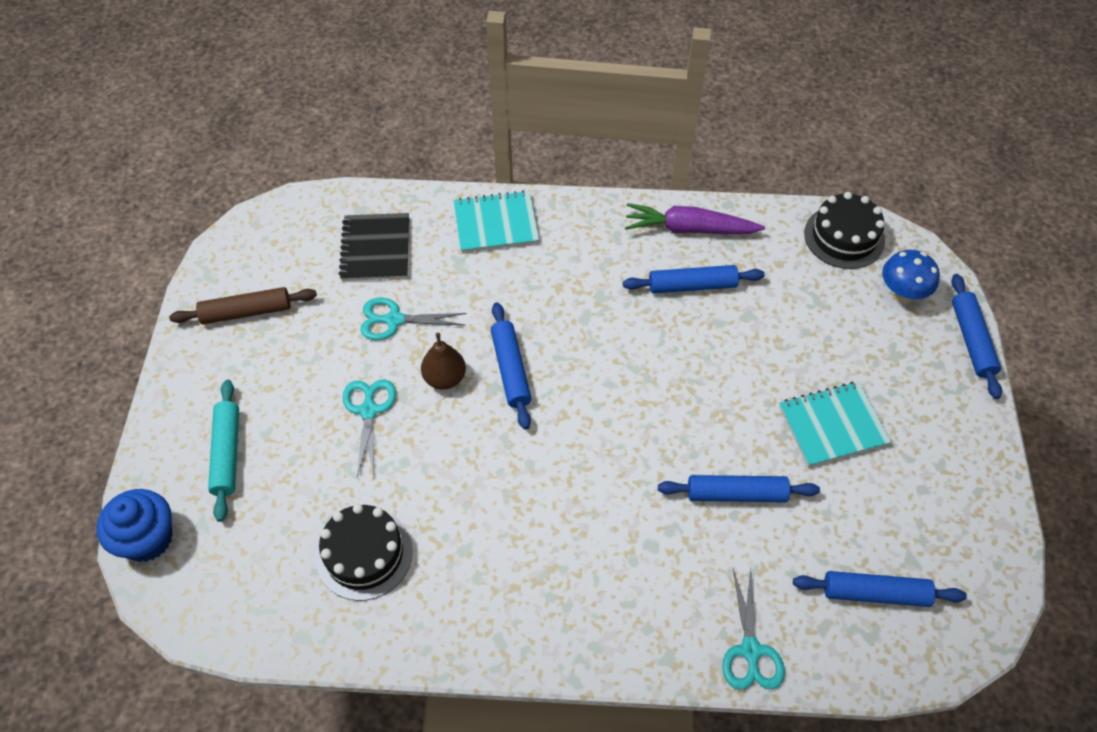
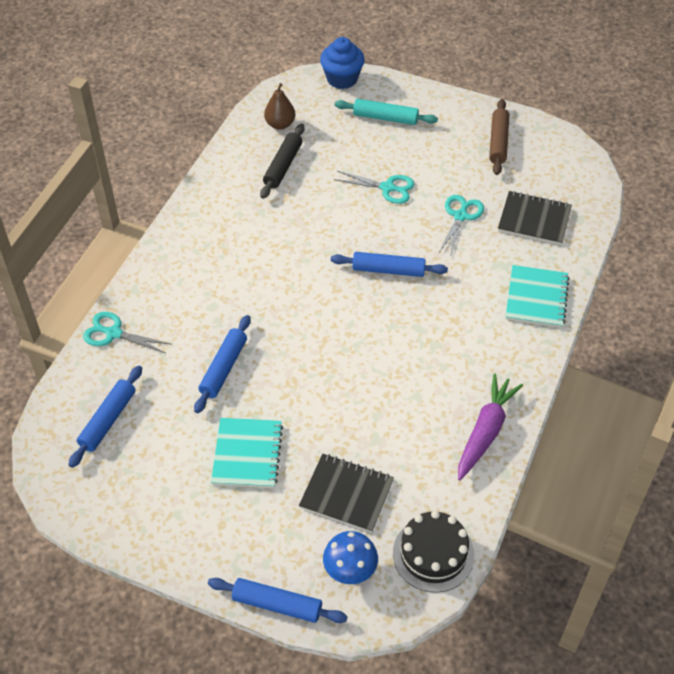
camera: 110 degrees right, 5 degrees down
black cake [316,504,413,601] -> black rolling pin [260,123,305,199]
brown pear [421,333,466,390] -> brown pear moved to [264,83,295,130]
blue rolling pin [623,265,765,293] -> none
none -> black notebook [299,454,394,533]

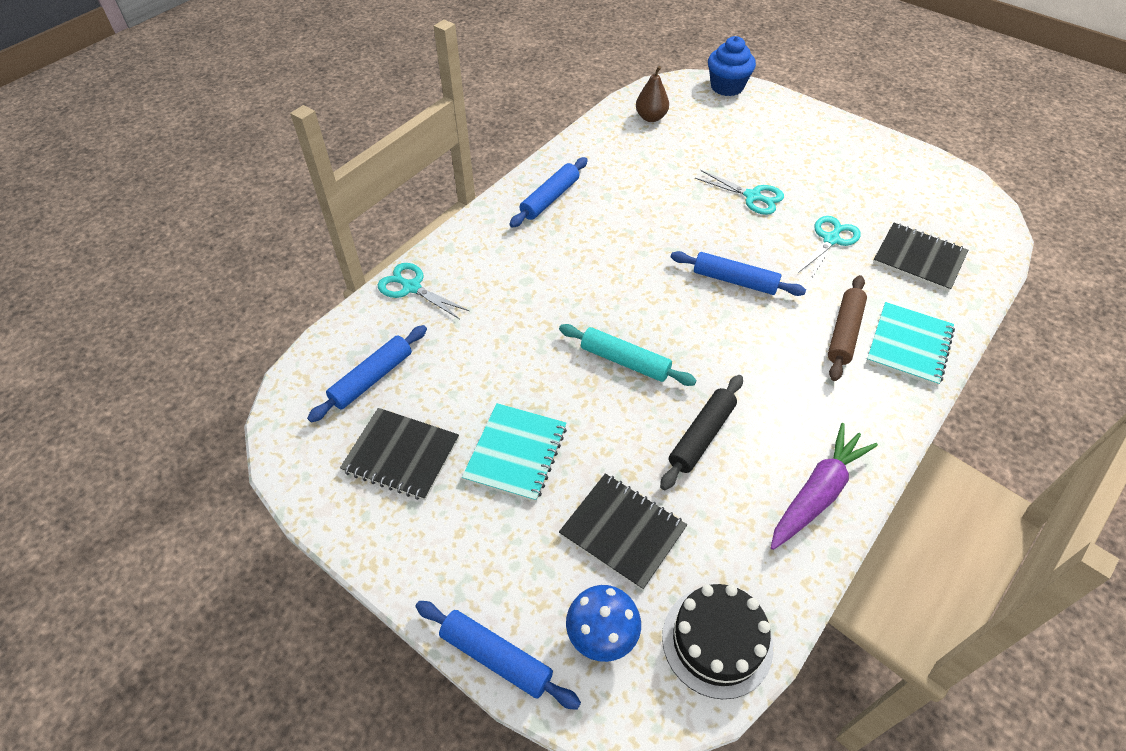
camera: 15 degrees right, 0 degrees up
blue rolling pin [194,315,251,413] -> blue rolling pin moved to [510,157,588,228]
black rolling pin [260,123,305,199] -> black rolling pin moved to [660,375,743,490]
turquoise rolling pin [335,99,438,125] -> turquoise rolling pin moved to [559,324,696,386]
brown rolling pin [489,99,509,175] -> brown rolling pin moved to [828,275,867,381]
none -> black notebook [340,408,459,500]

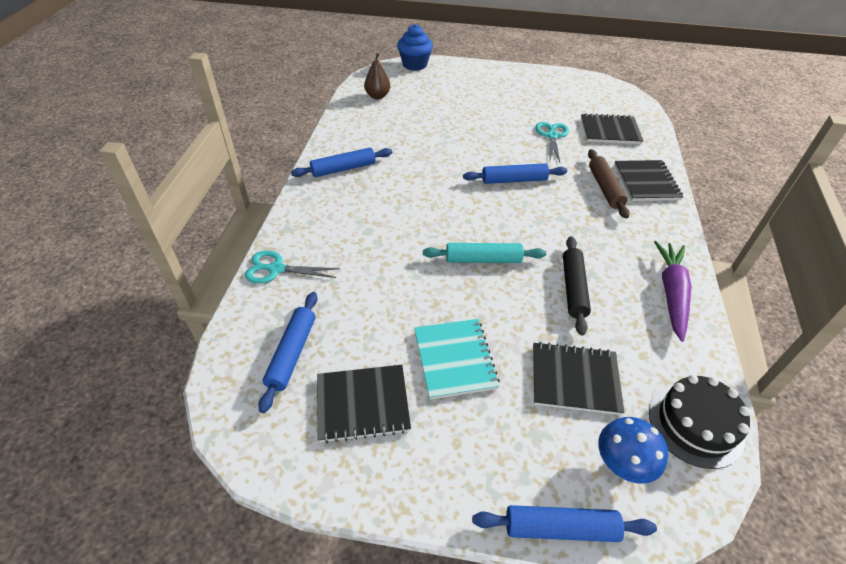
camera: 30 degrees left, 5 degrees down
blue rolling pin [510,157,588,228] -> blue rolling pin turned 60 degrees clockwise [291,148,392,177]
turquoise scissors [695,170,784,215] -> none
turquoise notebook [866,302,955,386] -> black notebook [614,160,683,201]

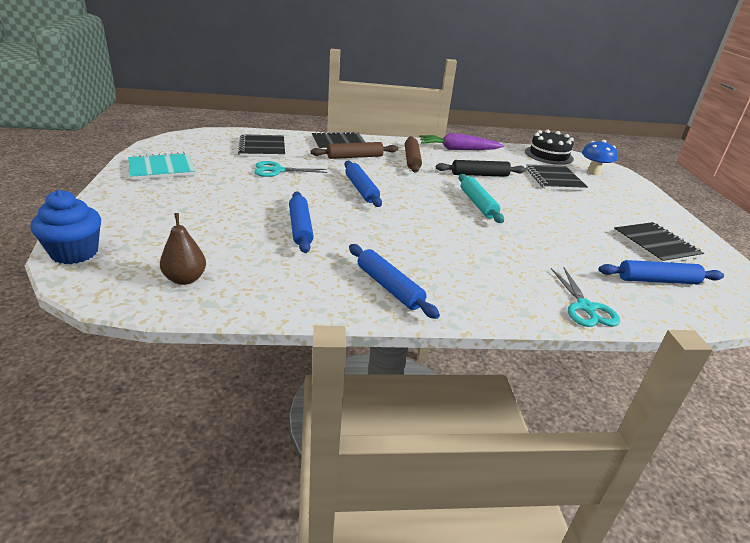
camera: 105 degrees left, 15 degrees down
turquoise notebook [414,319,500,399] -> turquoise notebook moved to [128,152,195,180]
blue rolling pin [472,505,657,542] -> blue rolling pin moved to [289,192,314,253]
none -> brown rolling pin [405,136,422,173]

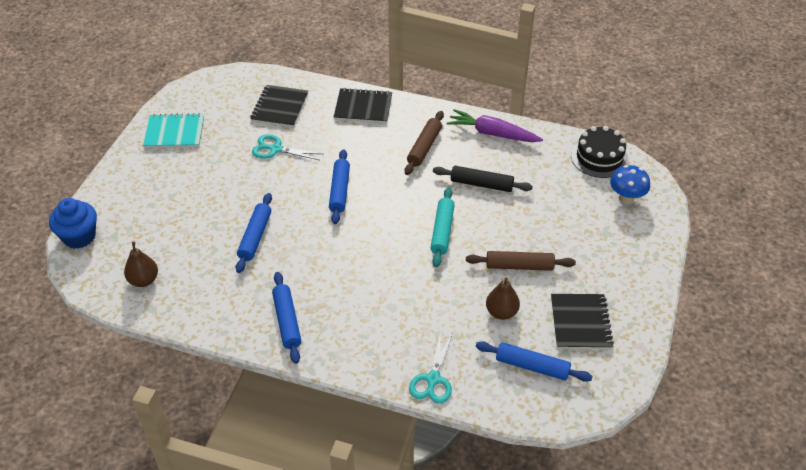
camera: 25 degrees right, 15 degrees up
brown rolling pin [311,142,398,159] -> brown rolling pin moved to [466,251,576,271]
black notebook [526,164,588,191] -> none
none -> brown pear [486,278,520,320]

